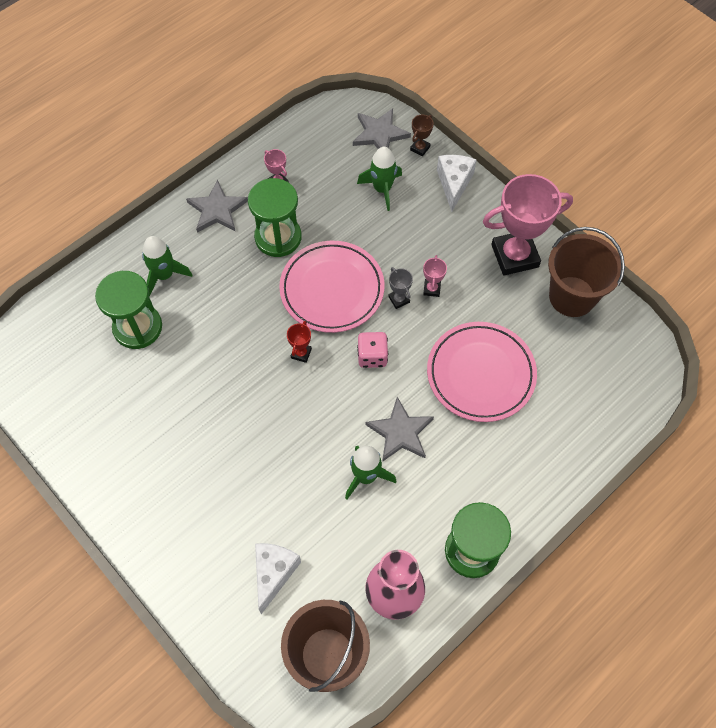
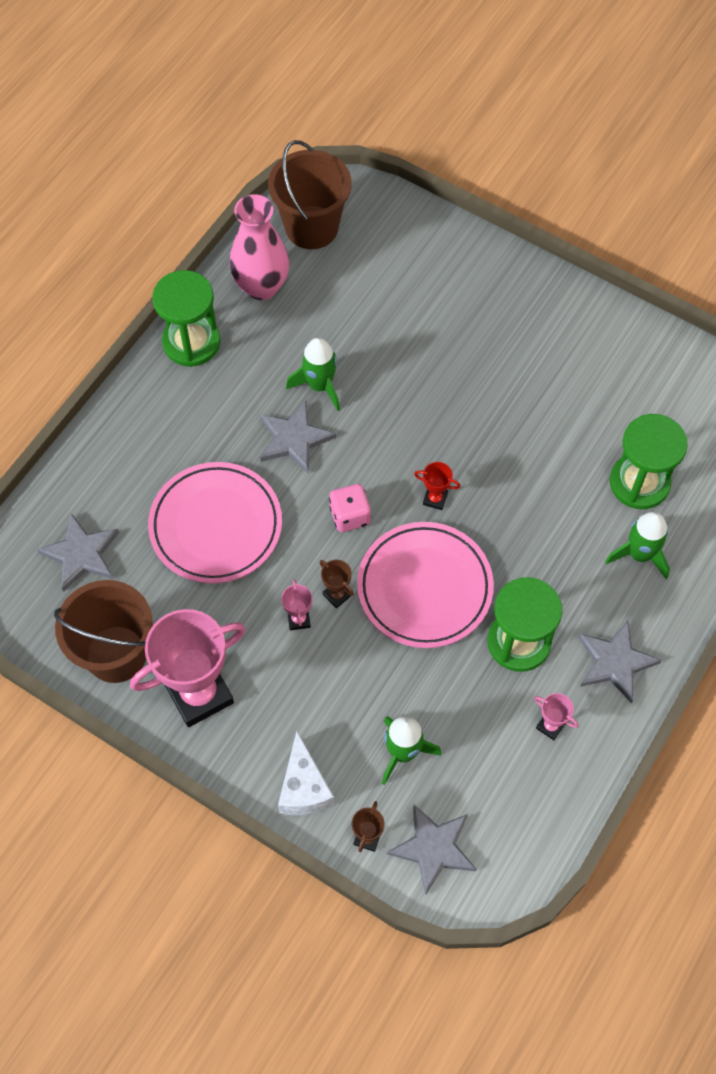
camera: 165 degrees right, 0 degrees up
white cheese [255,543,301,614] -> none
red trophy [287,321,312,363] -> red trophy turned 75 degrees counterclockwise [414,462,460,510]
grey trophy [388,267,413,309] -> brown trophy [320,560,354,608]
none -> grey star [37,513,119,592]

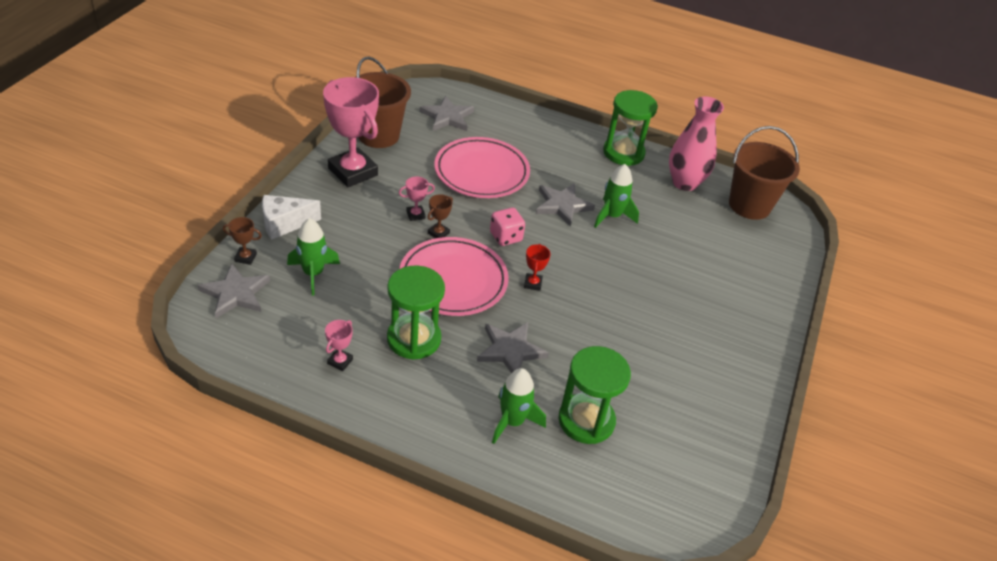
camera: 75 degrees right, 20 degrees down
grey star [578,620,662,703] -> grey star moved to [477,322,549,373]

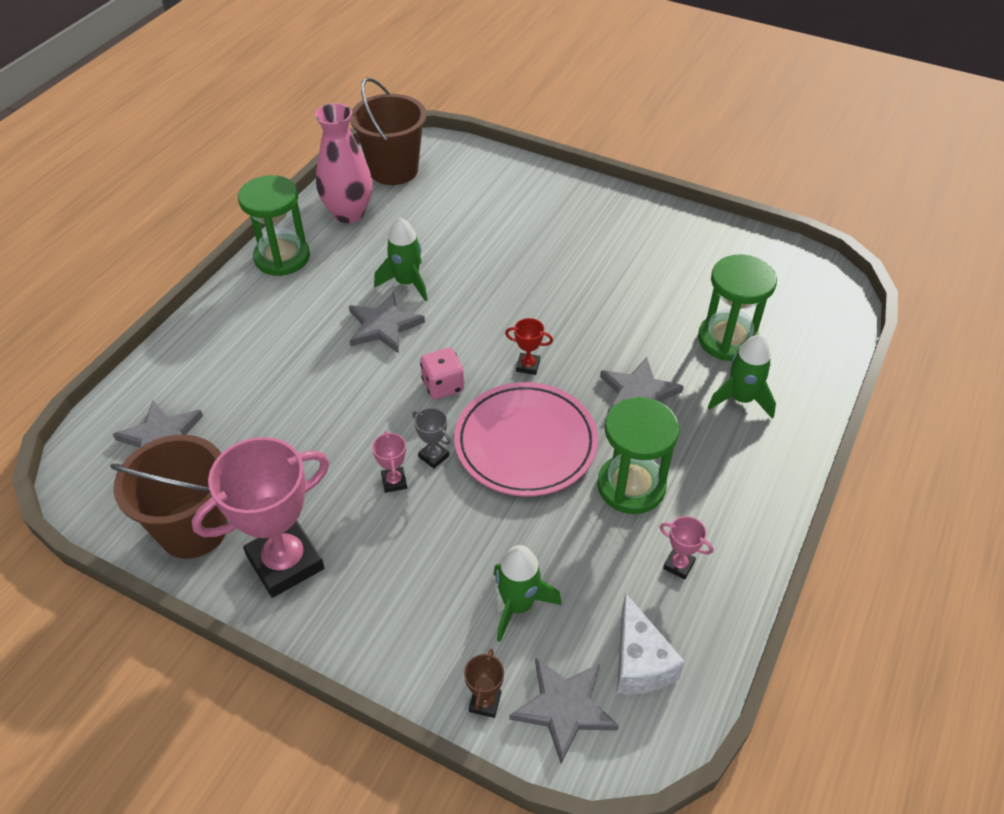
camera: 80 degrees left, 5 degrees up
white cheese [262,195,321,240] -> white cheese moved to [617,593,685,695]
brown trophy [428,194,453,238] -> grey trophy [412,408,451,469]
pink plate [434,137,530,198] -> none

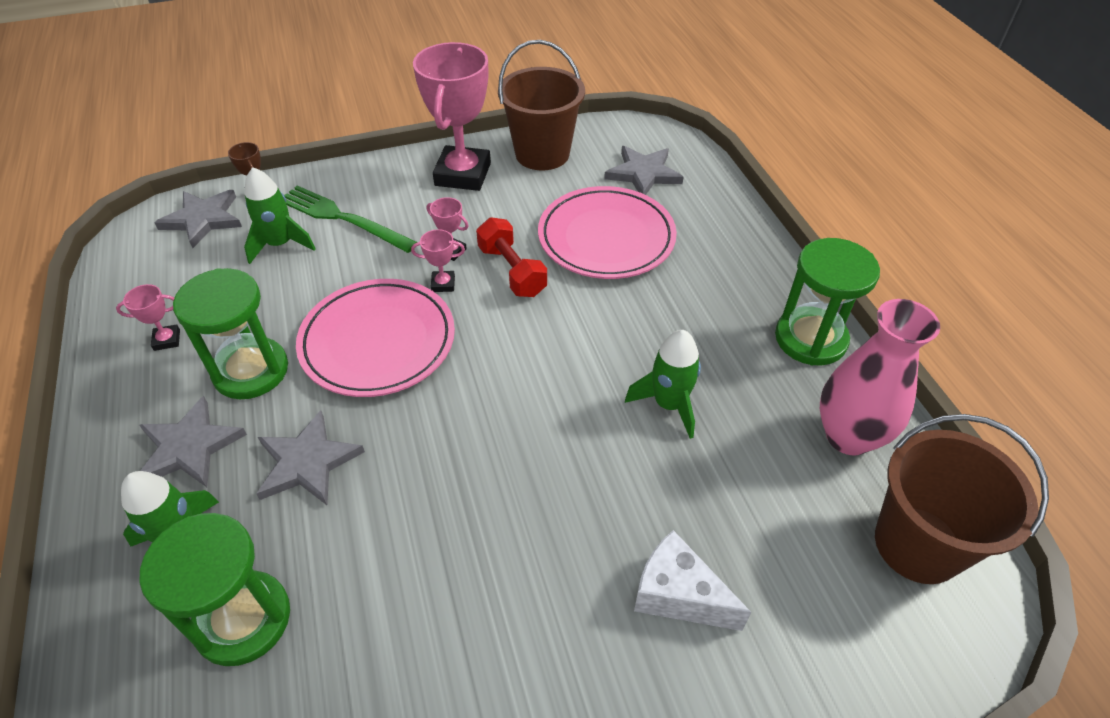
camera: 135 degrees right, 0 degrees up
grey star [349,292,425,353] -> grey star moved to [139,396,247,487]
grey trophy [412,408,451,469] -> pink trophy [411,229,465,292]
pink dice [420,348,464,399] -> none
red trophy [505,318,553,375] -> none
white cheese [617,593,685,695] -> white cheese moved to [634,530,752,631]
none -> green fork [284,185,418,253]
none -> red dumbbell [476,217,547,297]
none -> pink plate [538,186,677,279]

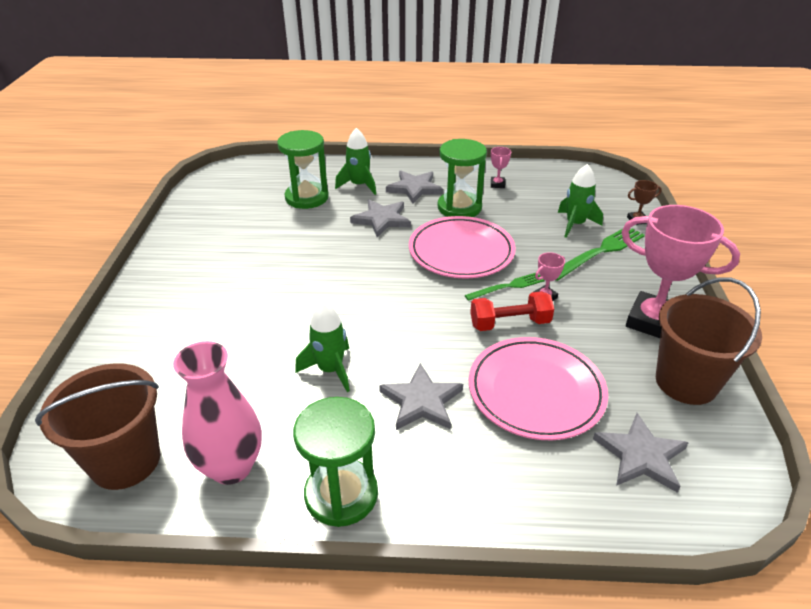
camera: 110 degrees right, 10 degrees down
grey star [154,190,242,248] -> grey star moved to [379,363,463,430]
pink trophy [411,229,465,292] -> green fork [465,273,545,301]
white cheese [634,530,752,631] -> none

